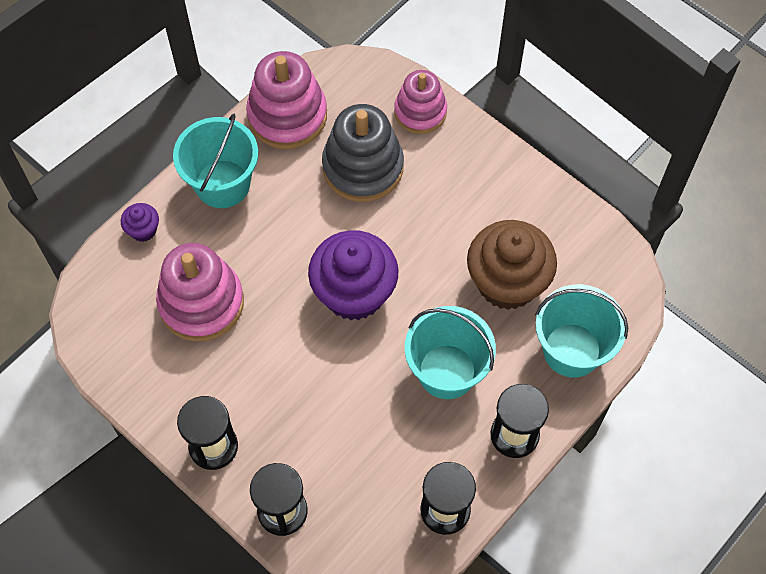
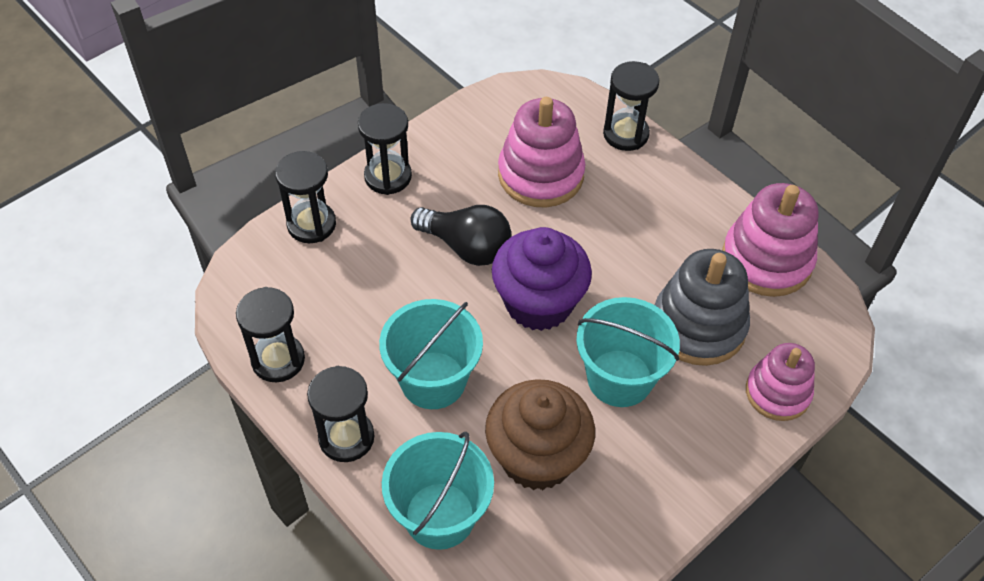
camera: 95 degrees right, 10 degrees down
purple cupcake [121,203,159,242] -> black hourglass [603,61,659,151]
turquoise bucket [173,113,258,208] -> turquoise bucket moved to [576,297,680,407]
none -> black light bulb [410,205,511,266]

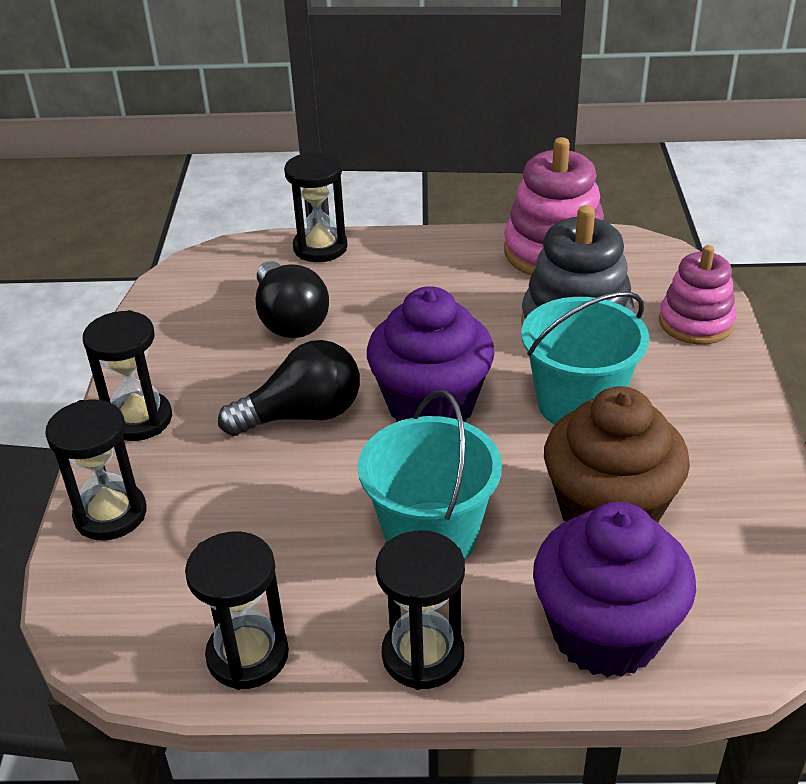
camera: 45 degrees left, 15 degrees down
turquoise bucket [382,432,494,550] -> purple cupcake [533,502,696,678]
pink stacking toy [498,97,585,208] -> black light bulb [256,261,329,338]

